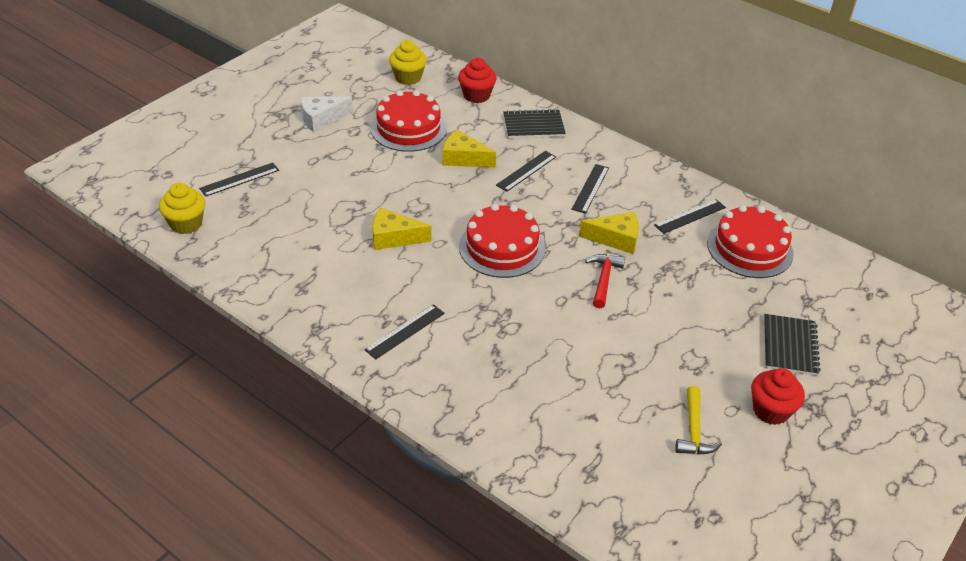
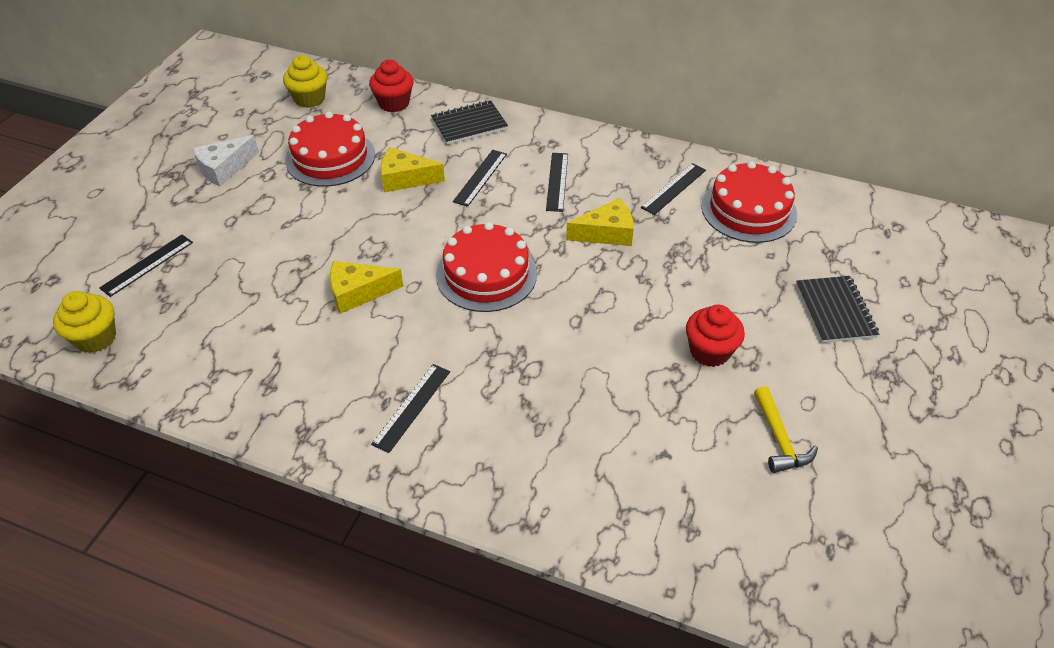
camera: 15 degrees left, 5 degrees up
red hammer [585,254,625,308] -> none
red cupcake [751,368,805,425] -> red cupcake moved to [686,304,745,367]

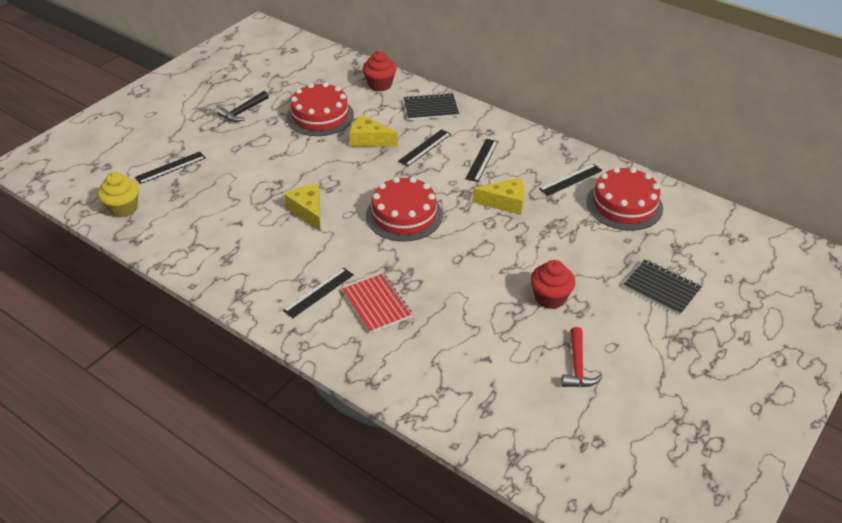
camera: 15 degrees right, 5 degrees down
white cheese [192,135,259,186] -> black hammer [217,91,269,122]
yellow cupcake [283,55,327,108] -> none
yellow cheese [330,261,403,314] -> yellow cheese turned 60 degrees clockwise [284,184,321,232]
yellow hammer [754,386,818,473] -> red hammer [561,327,603,387]
black notebook [796,276,879,343] -> black notebook turned 60 degrees counterclockwise [623,259,702,315]
none -> red notebook [342,274,412,333]

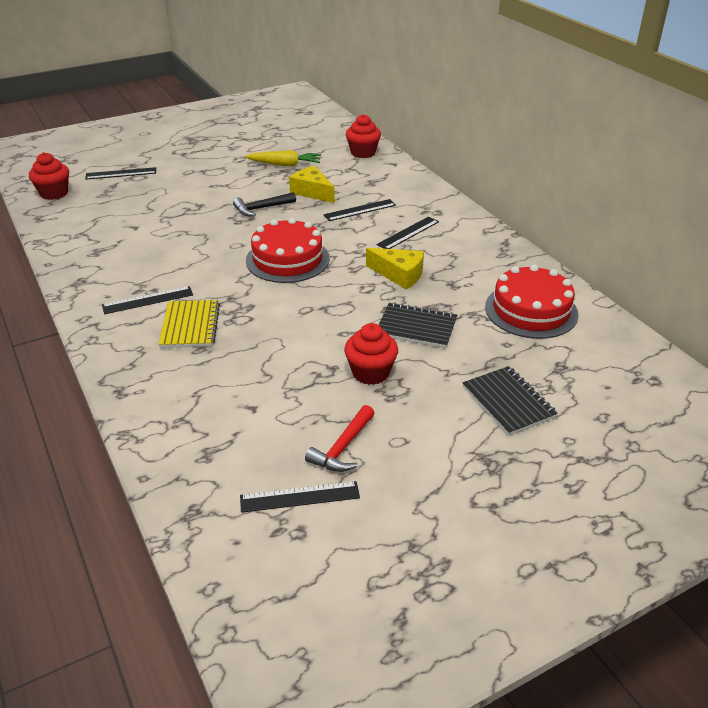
camera: 25 degrees right, 5 degrees down
yellow cupcake [98,172,139,218] -> red cupcake [29,152,69,200]
black hammer [217,91,269,122] -> black hammer moved to [233,192,296,216]
yellow cheese [284,184,321,232] -> none
red cake [286,82,354,136] -> yellow carrot [245,150,321,166]
red notebook [342,274,412,333] -> yellow notebook [159,300,220,348]
black notebook [404,93,459,120] -> black notebook moved to [379,302,457,348]
black ruler [539,164,602,196] -> black ruler moved to [240,481,360,513]

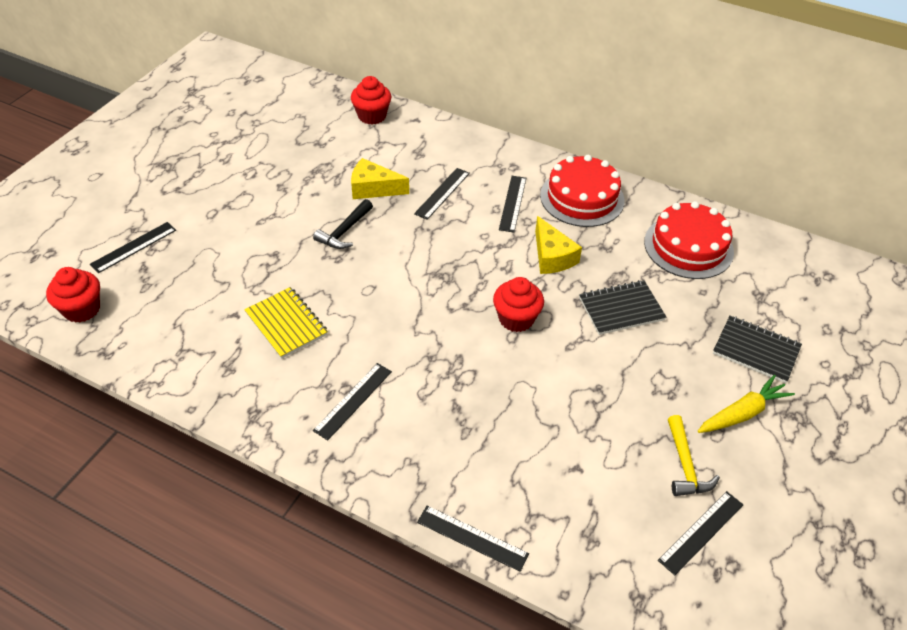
camera: 35 degrees left, 10 degrees up
yellow notebook [159,300,220,348] -> yellow notebook moved to [244,287,328,359]
yellow carrot [245,150,321,166] -> yellow carrot moved to [698,375,795,433]
red cake [246,218,330,283] -> red cake moved to [540,155,625,227]
red hammer [305,405,375,472] -> yellow hammer [668,415,720,496]
red cupcake [344,323,398,385] -> red cupcake moved to [493,277,544,332]
yellow cheese [366,248,424,290] -> yellow cheese turned 75 degrees clockwise [535,216,582,274]
none -> black ruler [417,506,529,572]

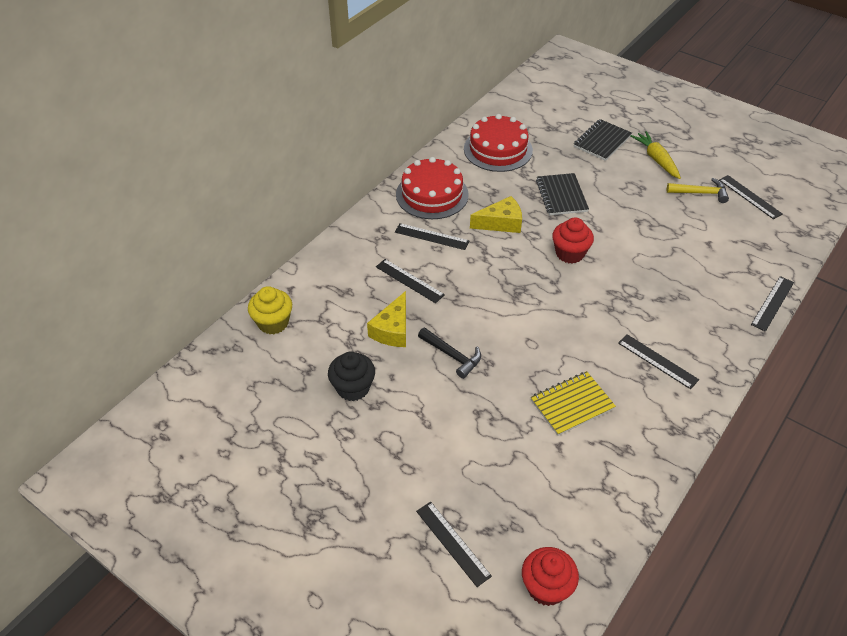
camera: 80 degrees left, 0 degrees up
red cupcake [351,76,391,124] -> yellow cupcake [248,286,292,334]
none -> black cupcake [328,352,375,401]

